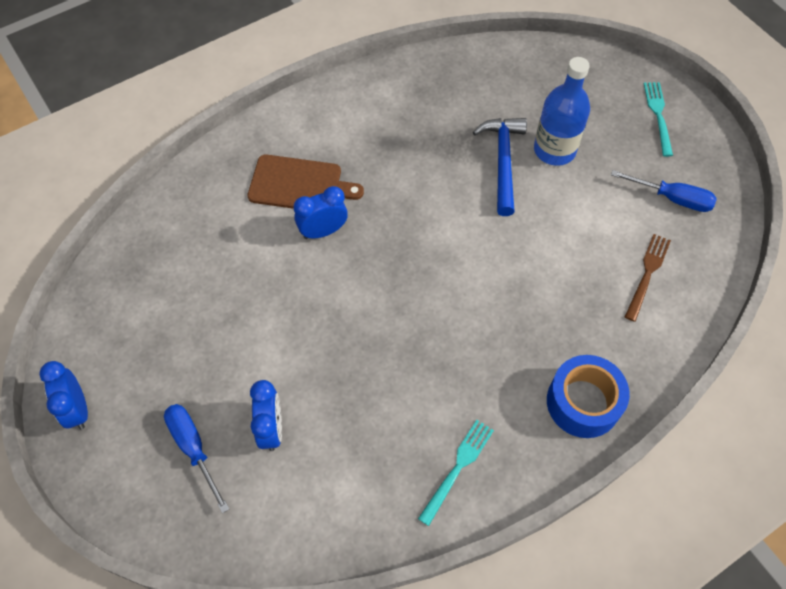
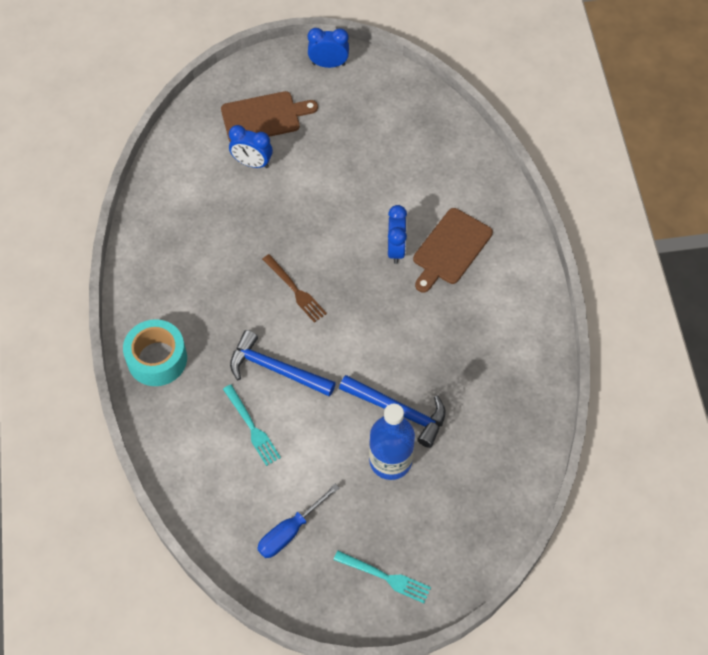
camera: 115 degrees right, 0 degrees up
blue screwdriver [164,404,229,513] -> brown cutting board [221,91,318,141]
turquoise fork [418,420,494,526] -> turquoise fork moved to [223,384,281,466]
blue tape [547,355,630,438] -> turquoise tape [123,319,187,386]
brown fork [625,234,671,322] -> brown fork moved to [262,254,327,323]
none -> blue hammer [230,330,336,397]

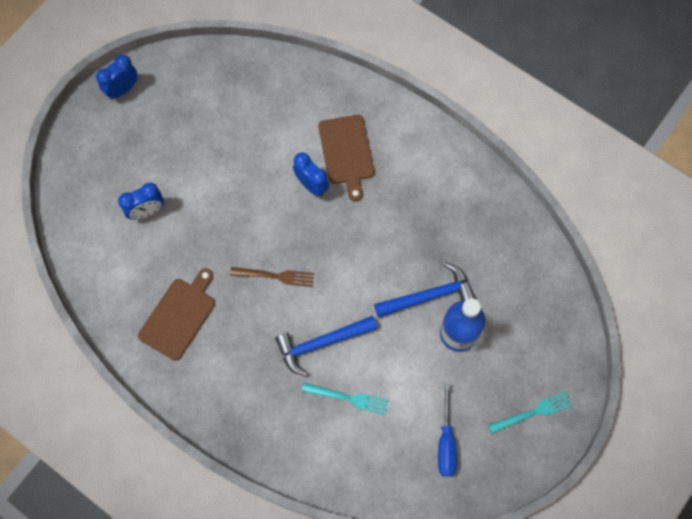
camera: 45 degrees left, 10 degrees up
turquoise tape [123,319,187,386] -> none
brown cutting board [221,91,318,141] -> brown cutting board moved to [138,268,215,361]

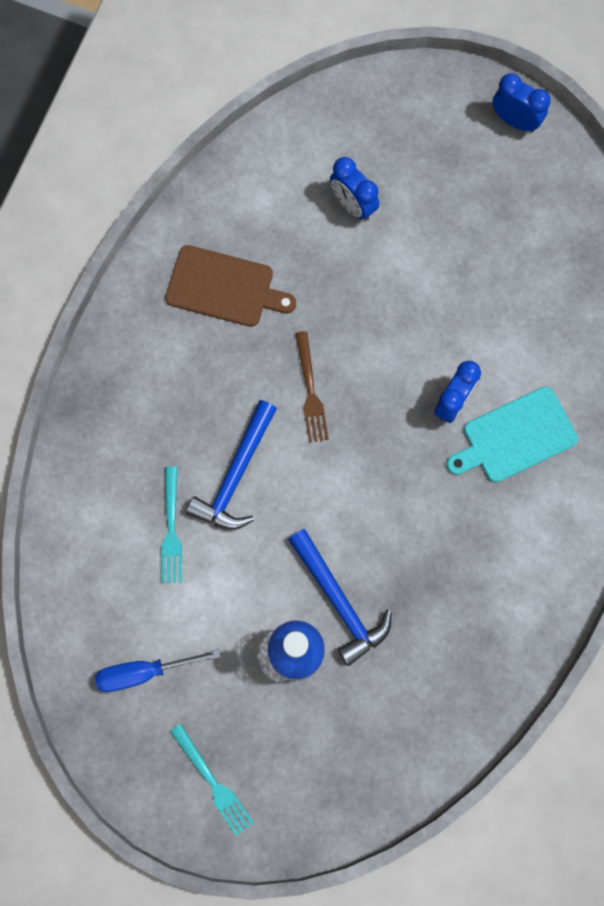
camera: 75 degrees right, 5 degrees up
blue hammer [275,316,378,376] -> blue hammer turned 120 degrees counterclockwise [186,400,277,530]
brown cutting board [318,115,375,202] -> turquoise cutting board [447,386,578,482]

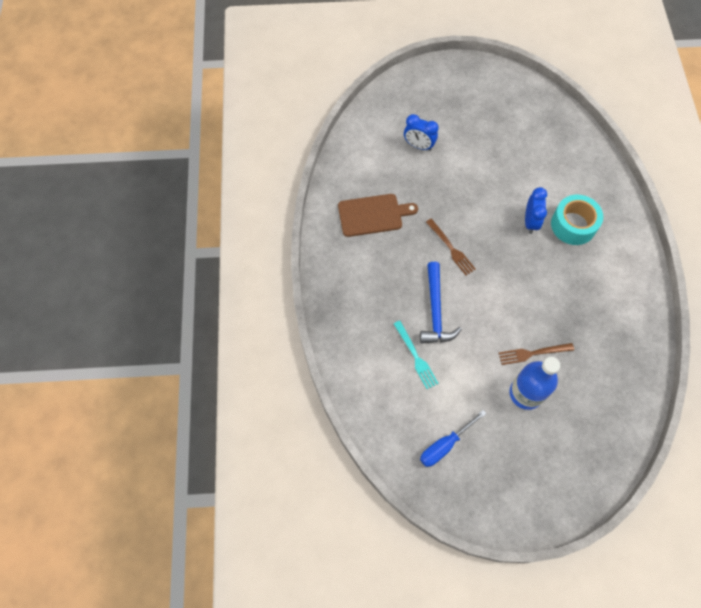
camera: 25 degrees left, 10 degrees down
turquoise fork [170,724,254,836] -> none
blue hammer [288,529,392,666] -> brown fork [499,343,574,365]
turquoise cutting board [447,386,578,482] -> turquoise tape [551,195,603,245]
blue clock [492,73,551,132] -> none

